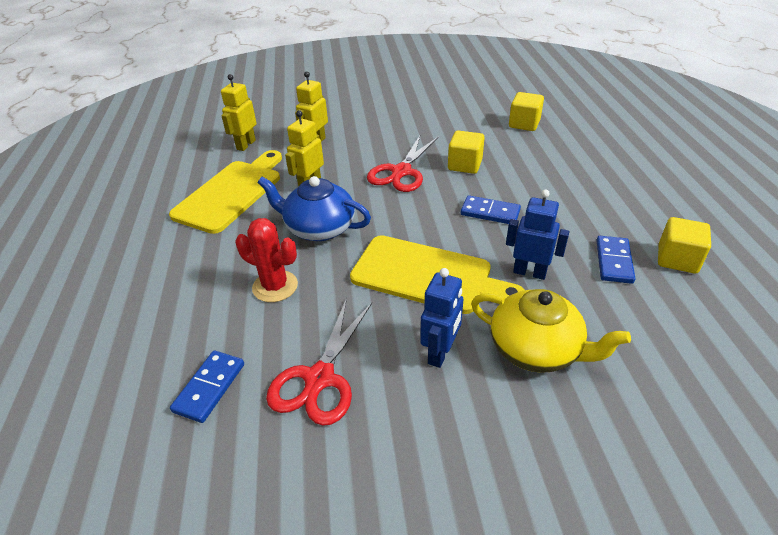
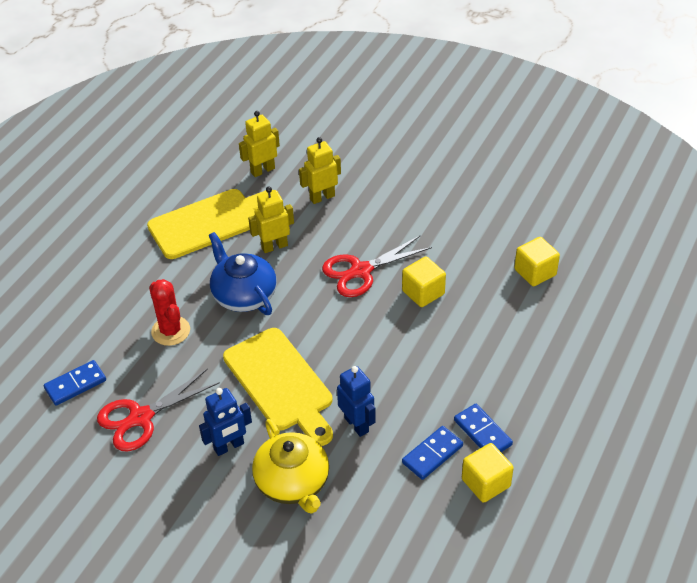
camera: 35 degrees right, 5 degrees up
blue domino [461,195,521,224] -> blue domino moved to [454,404,513,452]

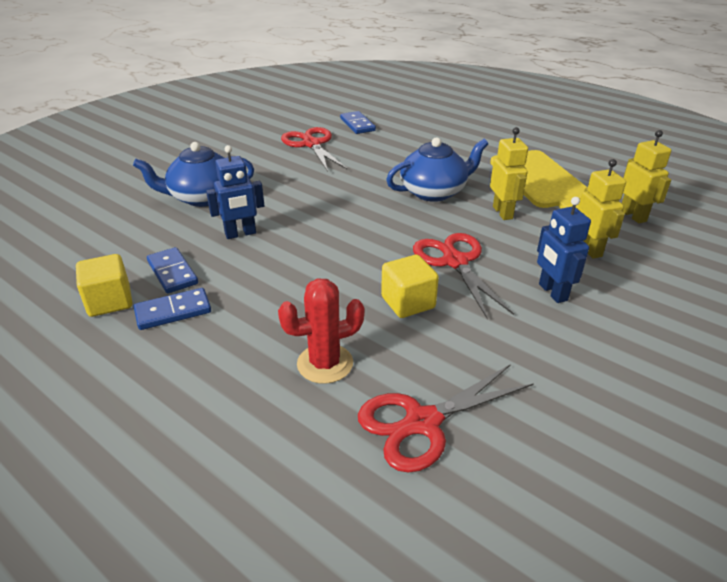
camera: 100 degrees right, 10 degrees down
red cactus [149,279,190,346] -> red cactus moved to [278,278,365,384]
blue robot [199,388,252,456] -> blue robot moved to [537,197,591,303]
yellow cutting board [223,328,333,446] -> none
yellow teapot [252,419,329,514] -> blue teapot [133,142,254,207]
yellow cube [514,237,560,286] -> red scissors [358,364,534,473]

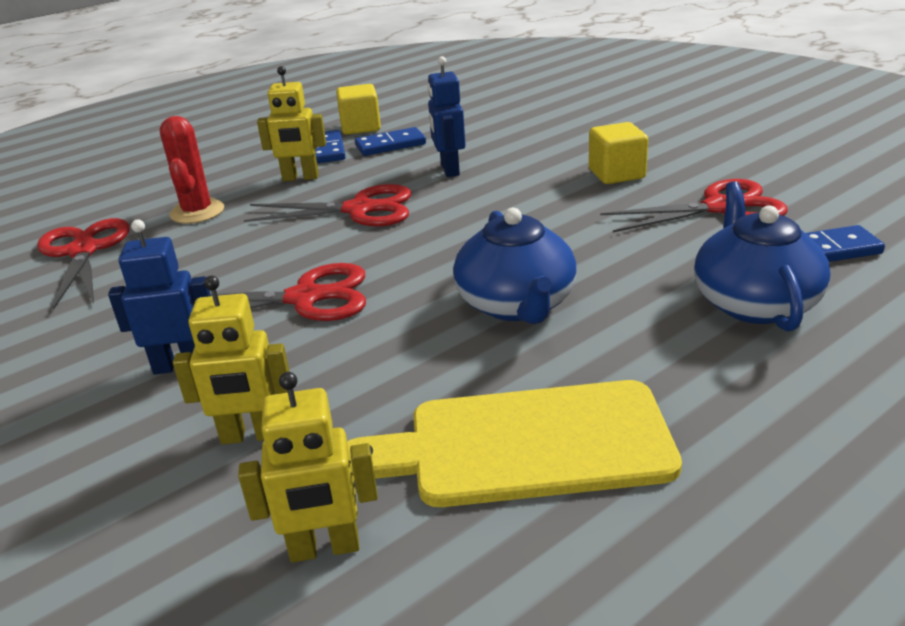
camera: 105 degrees right, 5 degrees down
blue teapot [133,142,254,207] -> blue teapot moved to [694,181,830,332]
yellow cube [381,255,439,318] -> yellow cube moved to [589,122,648,184]
yellow robot [490,127,528,220] -> yellow robot moved to [257,66,326,181]
none -> red scissors [244,184,411,227]

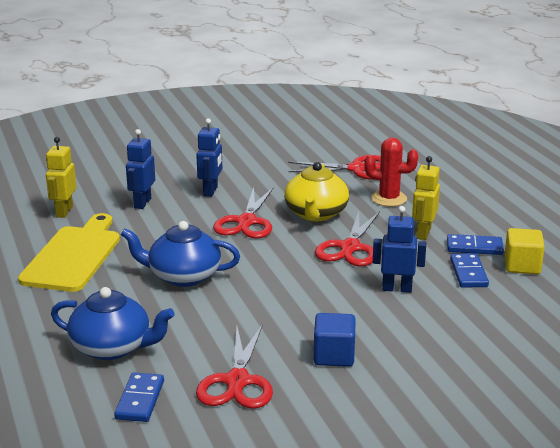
camera: 105 degrees right, 5 degrees down
yellow robot [173,276,290,444] -> blue robot [126,129,155,209]
yellow cube [589,122,648,184] -> blue cube [314,313,356,367]
none -> yellow teapot [284,162,349,221]

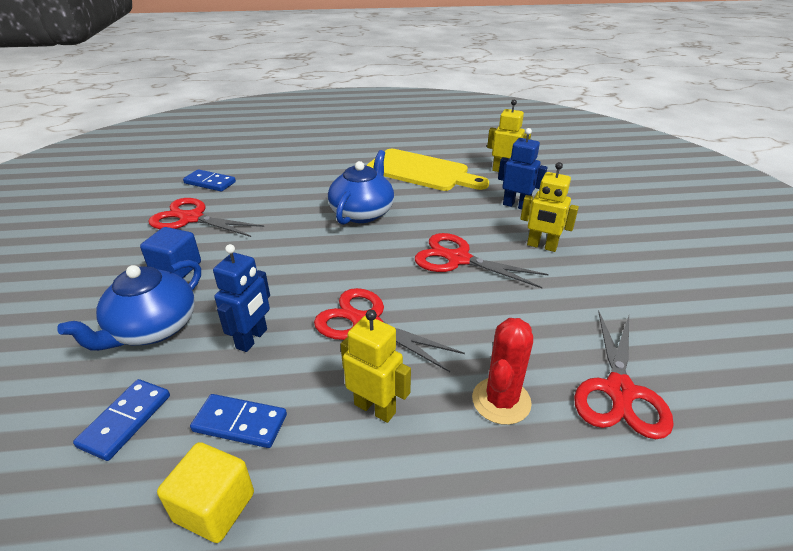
camera: 105 degrees right, 10 degrees up
blue teapot [51,287,175,360] -> blue teapot moved to [57,260,201,351]
blue robot [196,118,222,197] -> yellow robot [520,162,579,252]
yellow teapot [284,162,349,221] -> none
blue domino [447,234,504,255] -> blue domino moved to [73,379,170,461]

